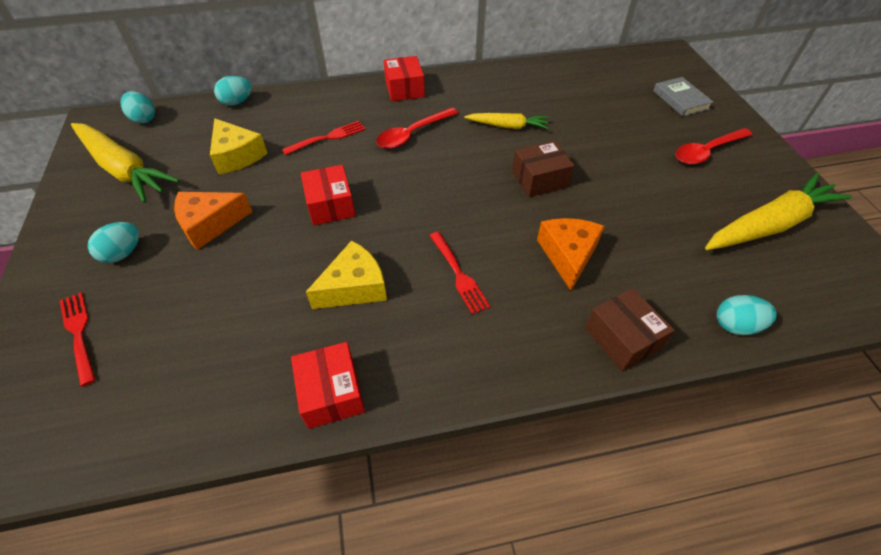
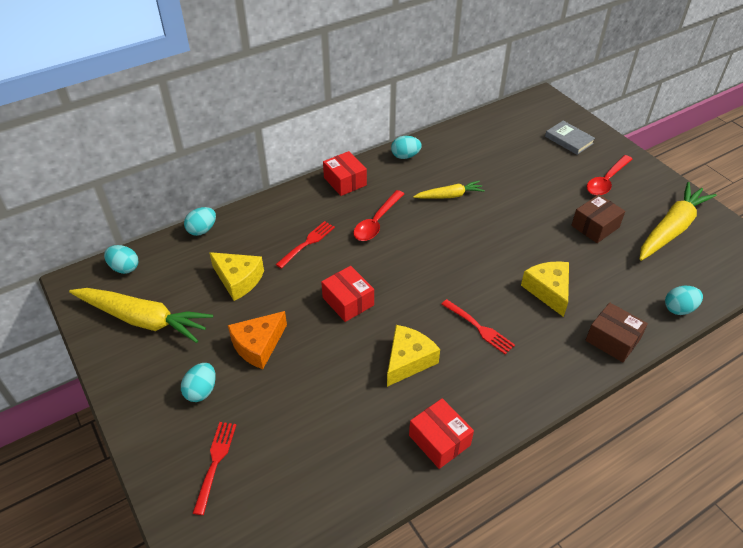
camera: 20 degrees left, 5 degrees down
red fork [60,292,95,387] -> red fork turned 60 degrees clockwise [193,422,236,515]
brown box [512,141,575,197] -> brown box moved to [571,194,625,243]
orange cheese [537,218,604,291] -> yellow cheese [521,261,569,317]
none -> turquoise egg [391,136,422,159]

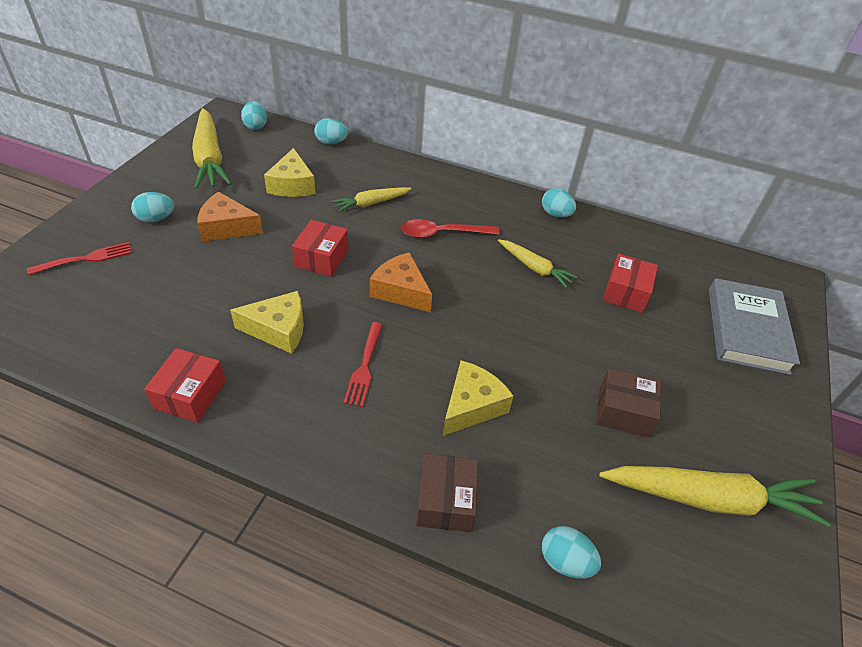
camera: 50 degrees right, 0 degrees up
red fork [275,221,335,269] -> yellow carrot [332,187,412,213]
red box [323,151,367,196] -> red box moved to [603,254,658,313]
grey book [545,121,595,155] -> grey book [709,278,800,375], size x1.72
red spoon [587,155,632,196] -> none
none -> orange cheese [370,252,432,312]

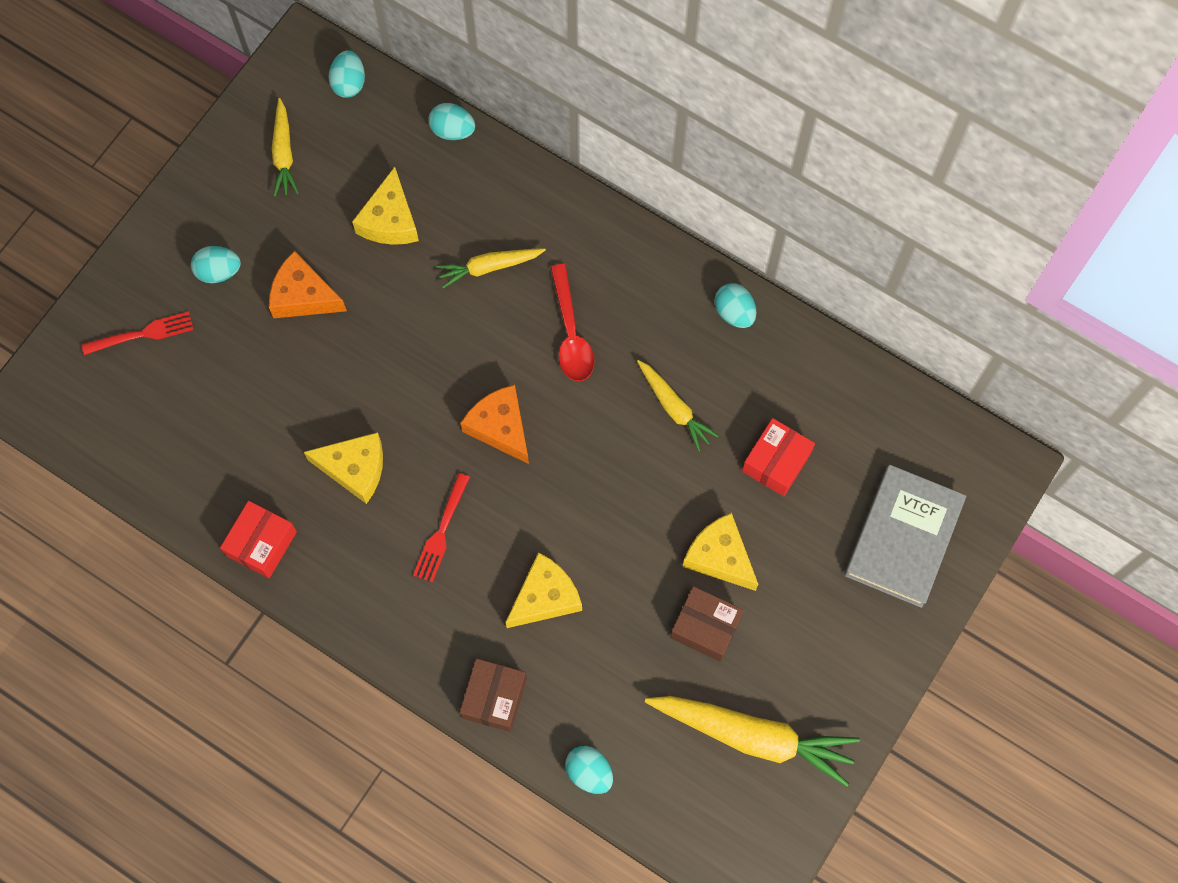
camera: 15 degrees right, 25 degrees up
yellow carrot [192,108,232,189] -> yellow carrot [272,98,299,197], size x0.55
red box [292,220,349,277] -> none
red spoon [401,219,500,238] -> red spoon turned 105 degrees counterclockwise [550,264,595,381]
none -> yellow cheese [683,513,758,591]

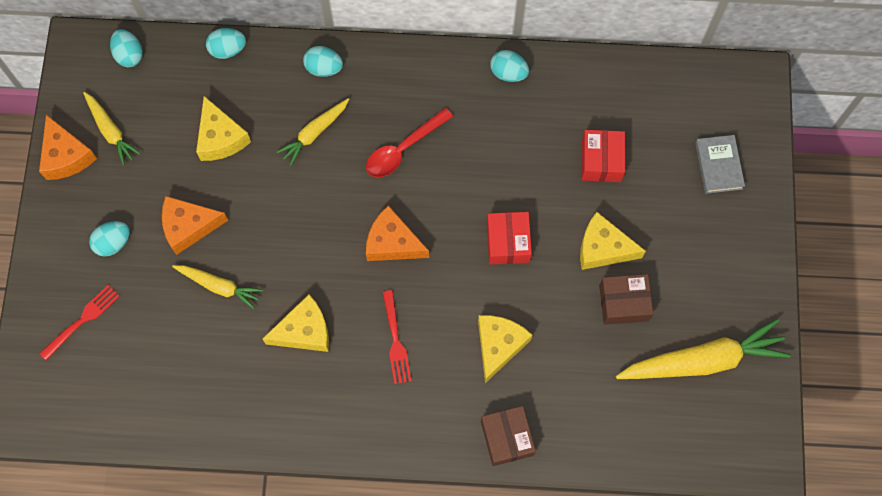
camera: 30 degrees left, 0 degrees up
red box [220,501,297,578] -> red box moved to [487,212,532,264]
red spoon [550,264,595,381] -> red spoon turned 90 degrees clockwise [366,108,453,177]
turquoise egg [565,746,613,794] -> turquoise egg moved to [303,46,343,77]
yellow carrot [637,360,719,452] -> yellow carrot moved to [172,265,263,309]
grey book [844,465,966,608] -> grey book [695,135,745,194], size x0.58
none -> orange cheese [39,115,97,180]

